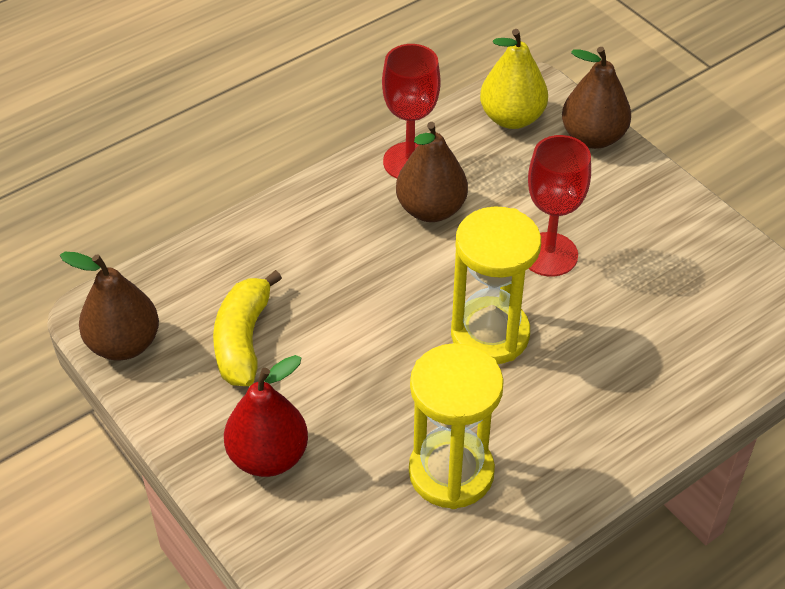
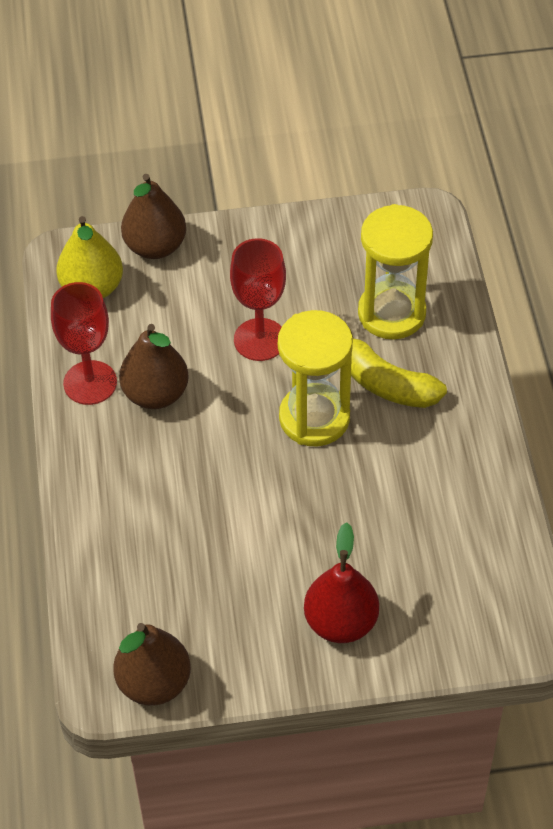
camera: 60 degrees left, 5 degrees up
yellow banana [213,270,282,386] -> yellow banana moved to [350,329,447,408]
yellow hourglass [409,343,504,509] -> yellow hourglass moved to [358,204,433,340]

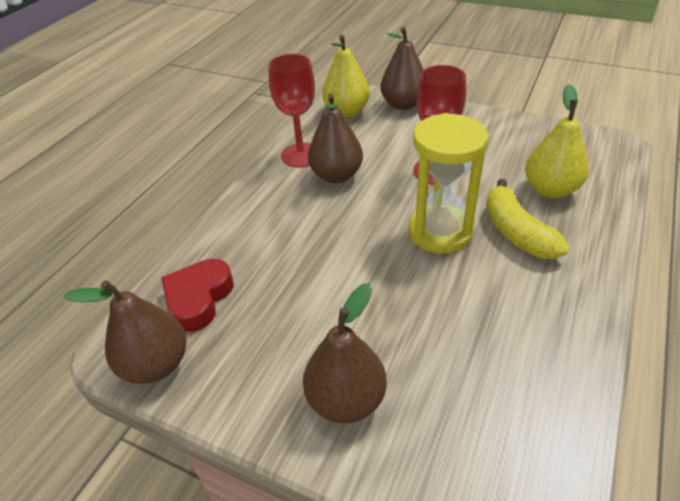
camera: 35 degrees right, 10 degrees down
red pear [304,522,379,643] -> brown pear [303,283,387,424]
yellow hourglass [358,204,433,340] -> yellow pear [525,84,589,198]
none -> red heart [161,259,234,332]

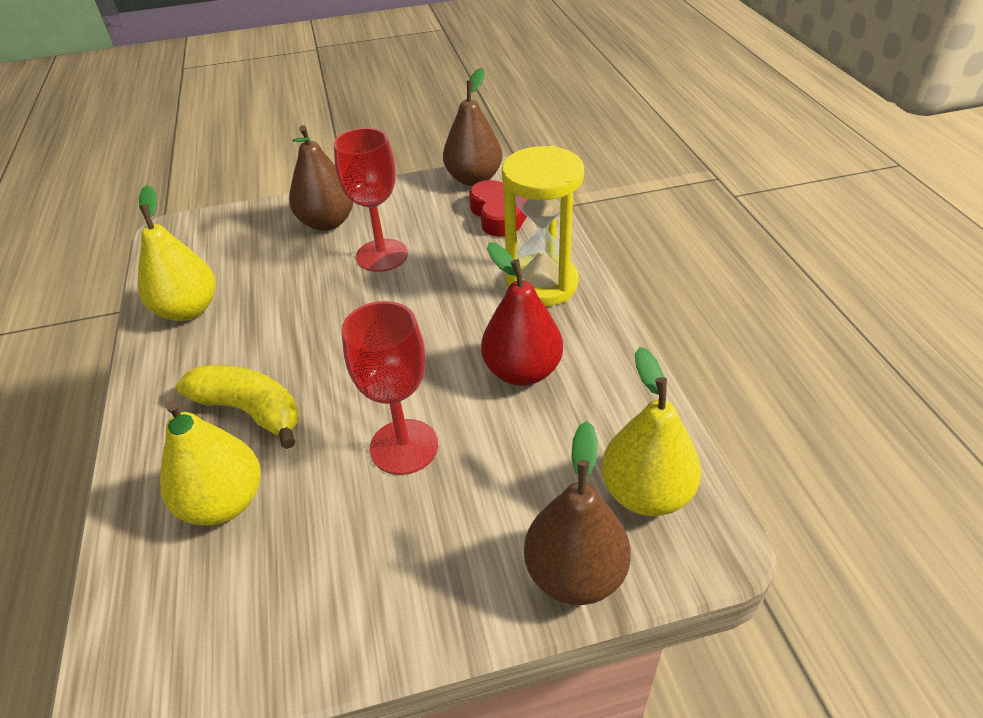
camera: 140 degrees right, 0 degrees up
red goblet [268,54,315,167] -> red goblet moved to [334,128,408,272]
brown pear [308,93,363,183] -> red pear [481,242,563,386]
yellow hourglass [409,113,489,254] -> yellow hourglass moved to [502,146,584,306]
none -> yellow pear [138,185,216,321]

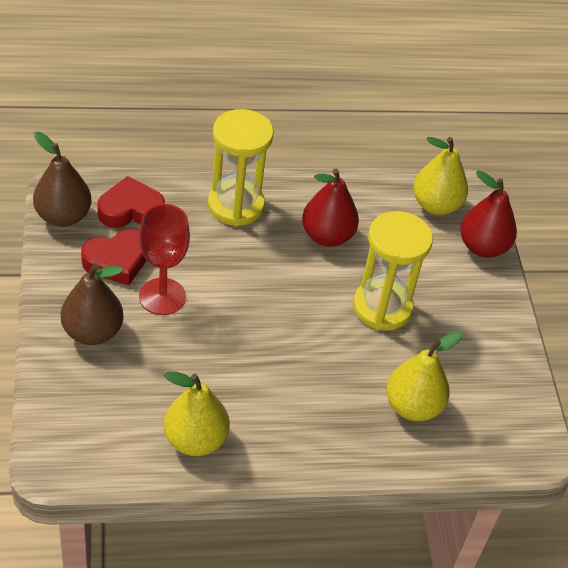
camera: 90 degrees left, 5 degrees up
yellow banana [176,365,299,449] -> none
red goblet [342,301,438,475] -> yellow hourglass [353,211,433,331]
brown pear [524,421,631,605] -> red pear [460,171,517,258]
none -> red heart [81,229,147,285]

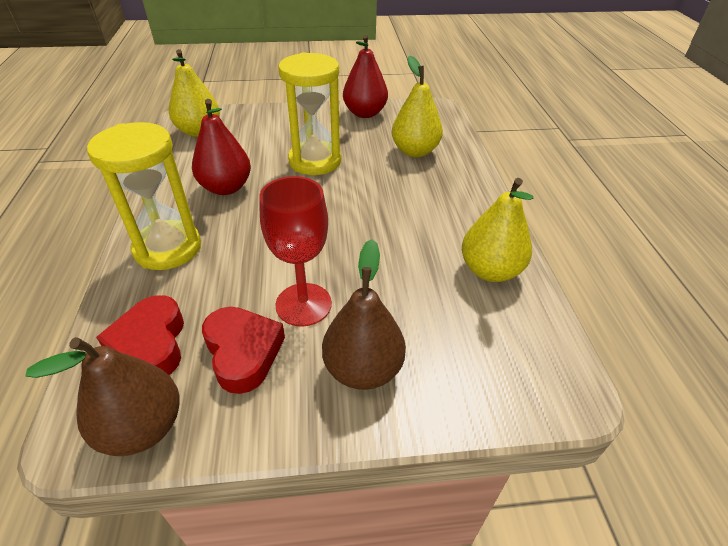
camera: 85 degrees left, 5 degrees down
red pear [460,171,517,258] -> red pear moved to [343,35,388,118]

